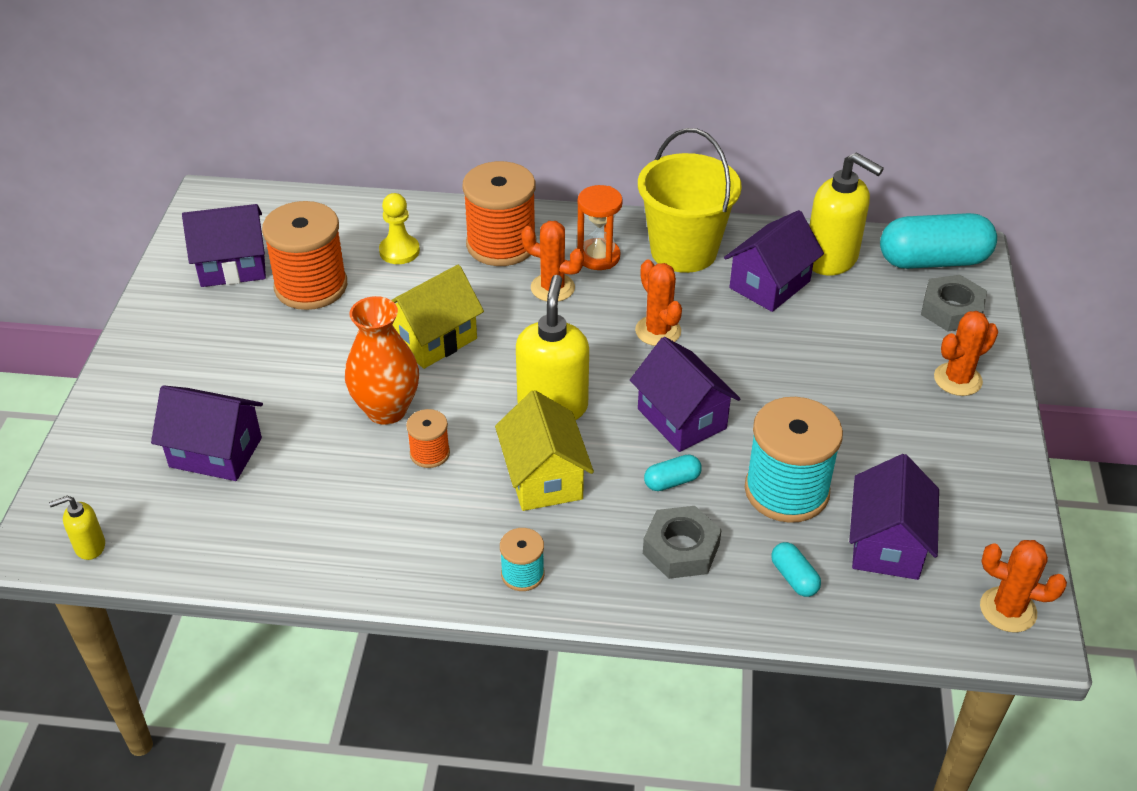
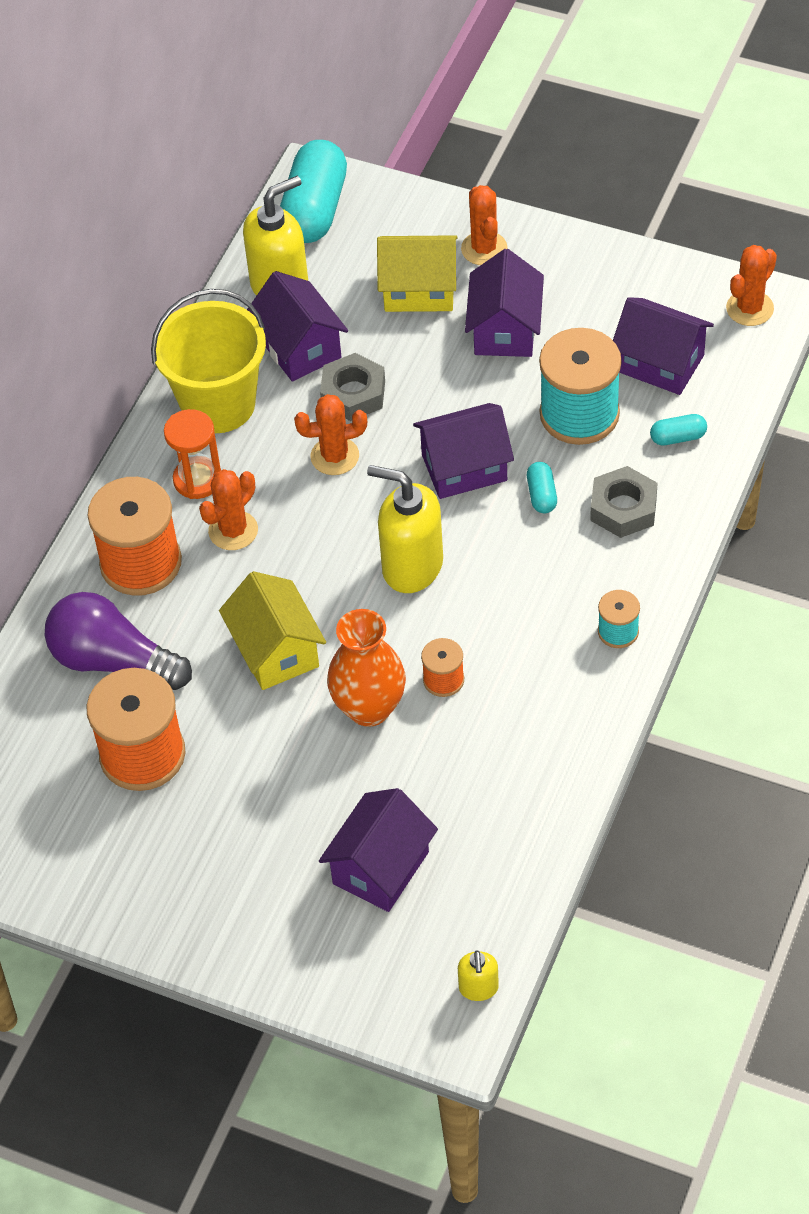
camera: 70 degrees left, 10 degrees up
purple house [182,204,266,287] -> purple house moved to [465,249,544,357]
yellow pawn [379,193,420,264] -> purple light bulb [45,592,192,690]
yellow house [495,390,594,511] -> yellow house moved to [377,235,458,312]
grey nut [921,275,987,331] -> grey nut moved to [320,353,385,421]

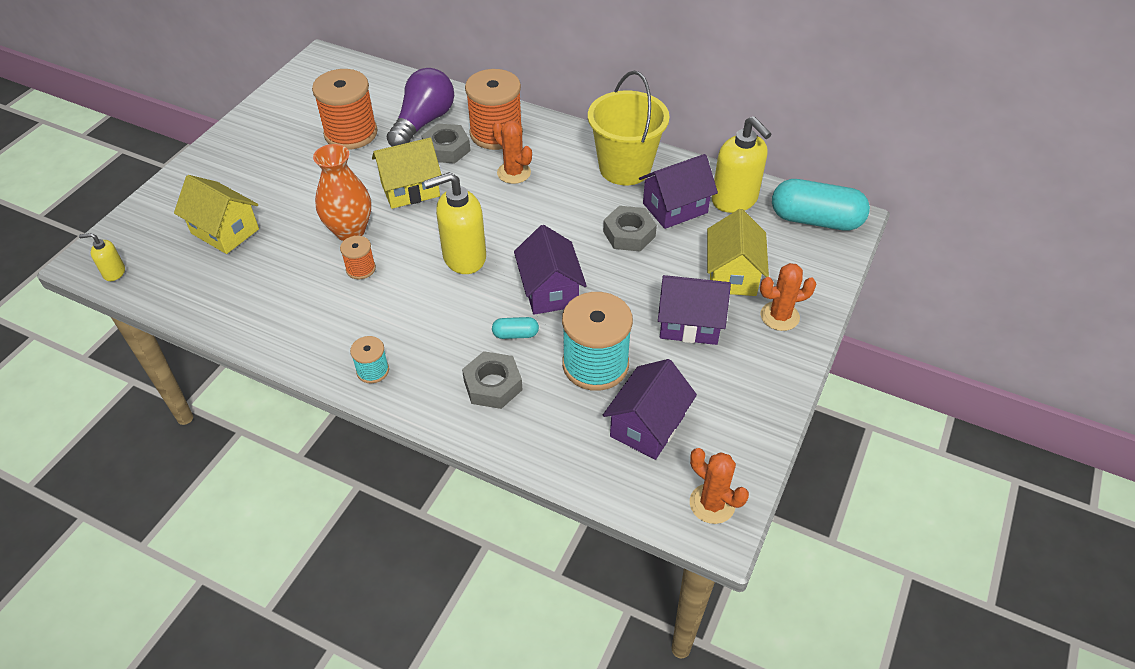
camera: 90 degrees right, 5 degrees down
orange hourglass [164,409,221,499] -> none
orange cactus [294,394,367,475] -> none
purple house [319,788,438,912] -> yellow house [174,175,259,254]
yellow soap dispenser [367,465,443,593] -> yellow soap dispenser turned 135 degrees counterclockwise [424,172,486,274]
turquoise capsule [650,414,707,446] -> none
none -> grey nut [422,123,471,163]

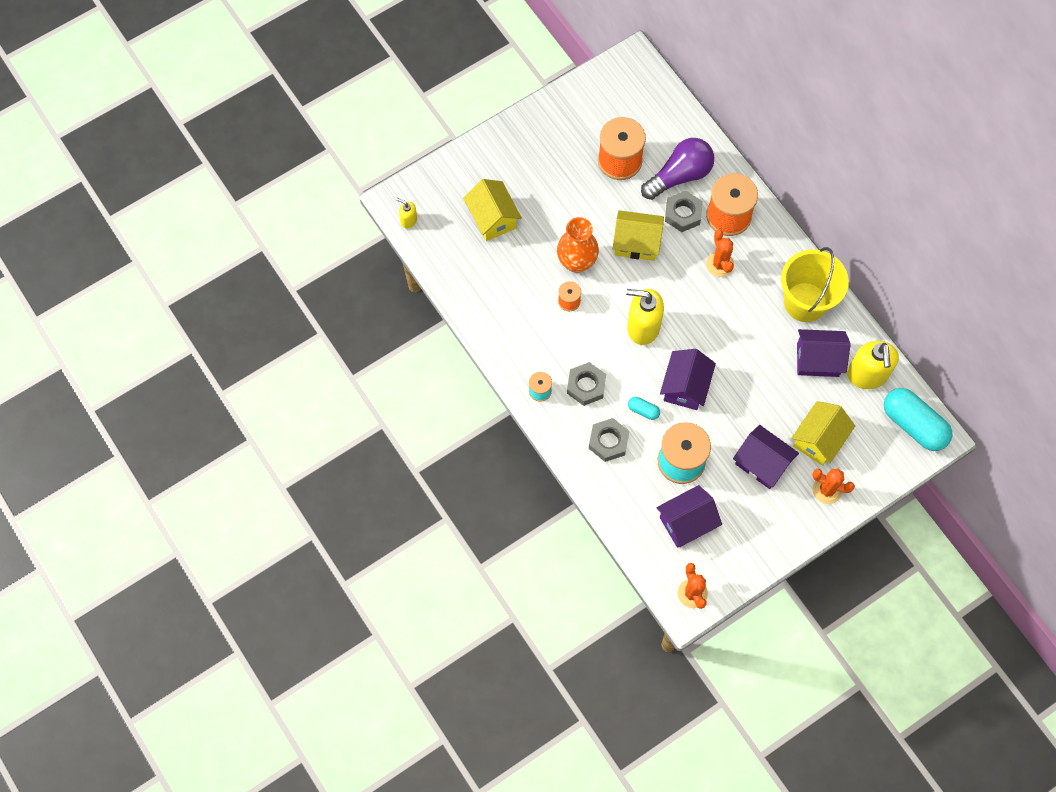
camera: 30 degrees right, 20 degrees up
grey nut [603,206,657,252] -> grey nut moved to [567,362,606,406]

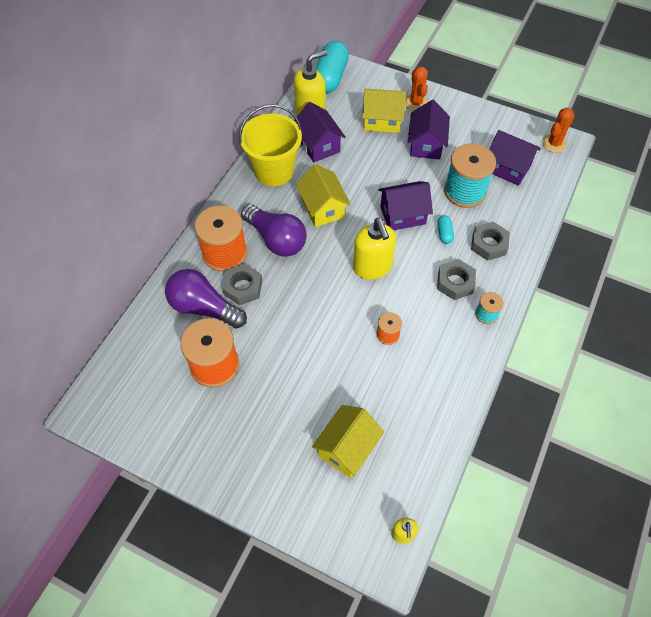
camera: 120 degrees left, 10 degrees down
orange vase [557,217,599,273] -> none
yellow house [613,210,664,261] -> yellow house moved to [296,164,351,227]
orange cactus [706,230,734,277] -> purple light bulb [241,204,307,257]

